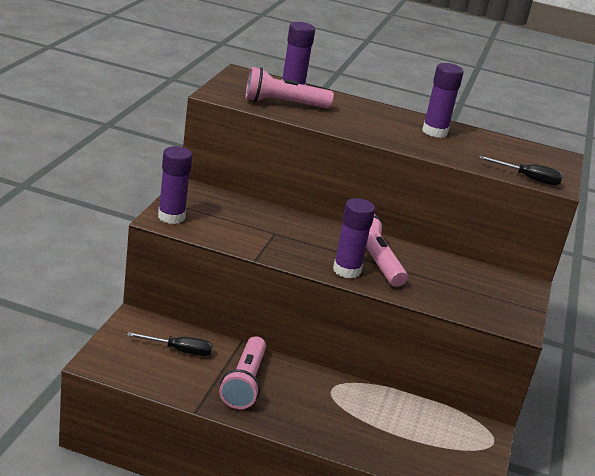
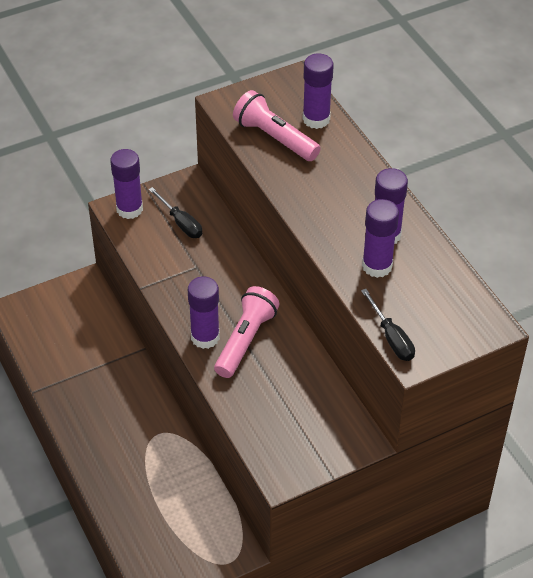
camera: 50 degrees right, 20 degrees up
black screwdriver [127,332,212,356] -> black screwdriver moved to [149,187,202,238]
pink flashlight [219,336,266,409] -> none
none -> purple glue stick [362,199,399,278]

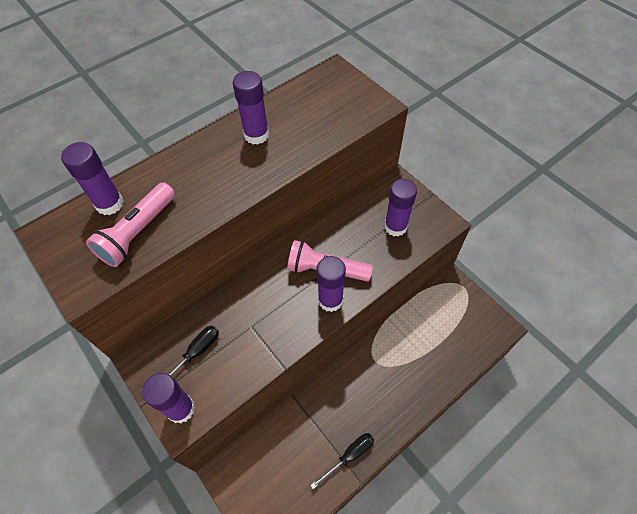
camera: 100 degrees left, 10 degrees up
black screwdriver [361,289,415,361] -> black screwdriver moved to [310,433,374,489]
purple glue stick [362,199,399,278] -> purple glue stick moved to [384,179,417,237]

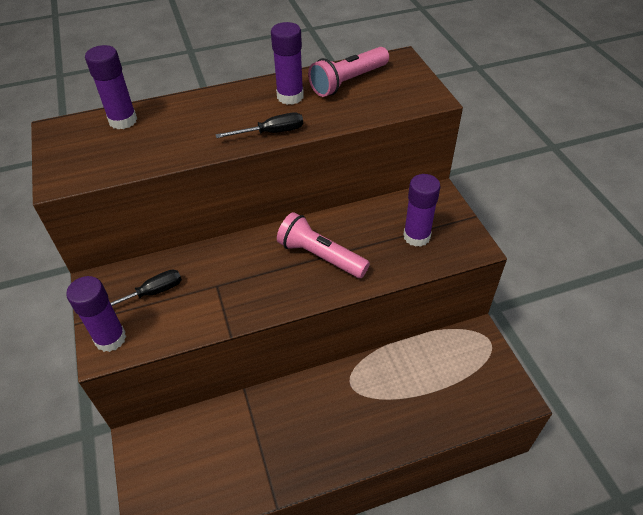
camera: 20 degrees right, 10 degrees down
pink flashlight [86,182,175,267] -> pink flashlight moved to [308,47,389,97]
black screwdriver [310,433,374,489] -> black screwdriver moved to [215,112,303,138]
purple glue stick [316,256,346,312] -> none

